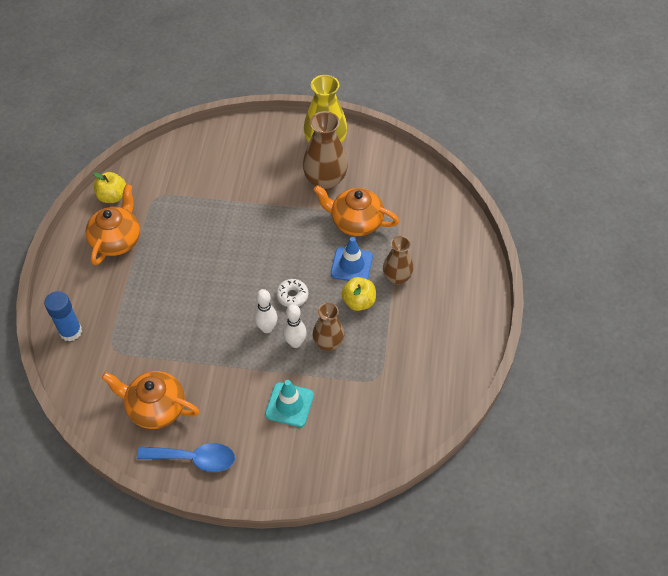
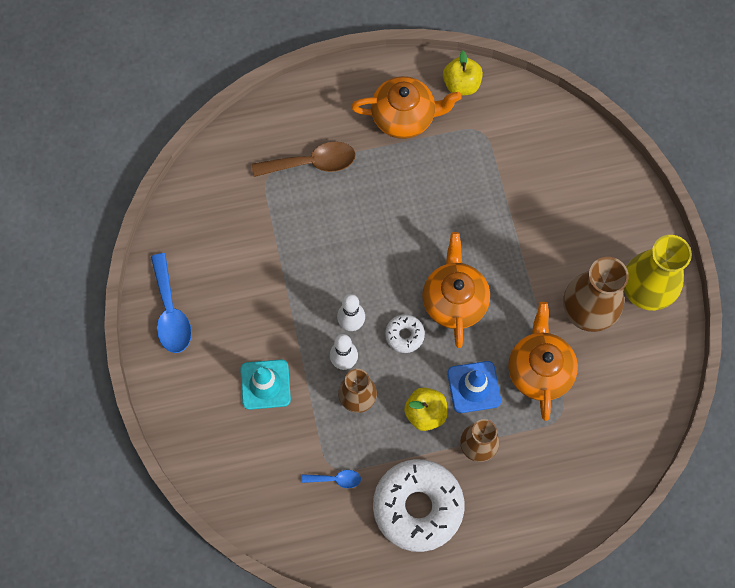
camera: 70 degrees right, 15 degrees up
blue glue stick [44,291,82,341] -> none
orange teapot [102,371,200,429] -> orange teapot moved to [422,232,490,348]
none -> brown spoon [252,142,356,177]
none -> blue spoon [302,470,361,488]
none -> white donut [373,459,464,552]

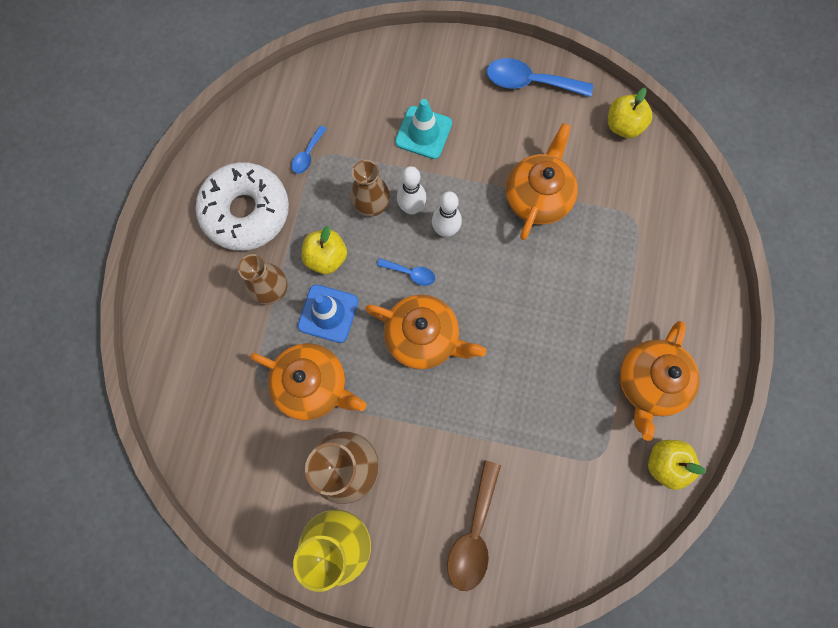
camera: 115 degrees right, 5 degrees up
brown spoon [252,142,356,177] -> brown spoon moved to [447,460,501,591]
white donut [385,314,425,353] -> blue spoon [377,258,435,286]
none -> orange teapot [506,123,578,240]
none -> yellow apple [608,88,653,138]

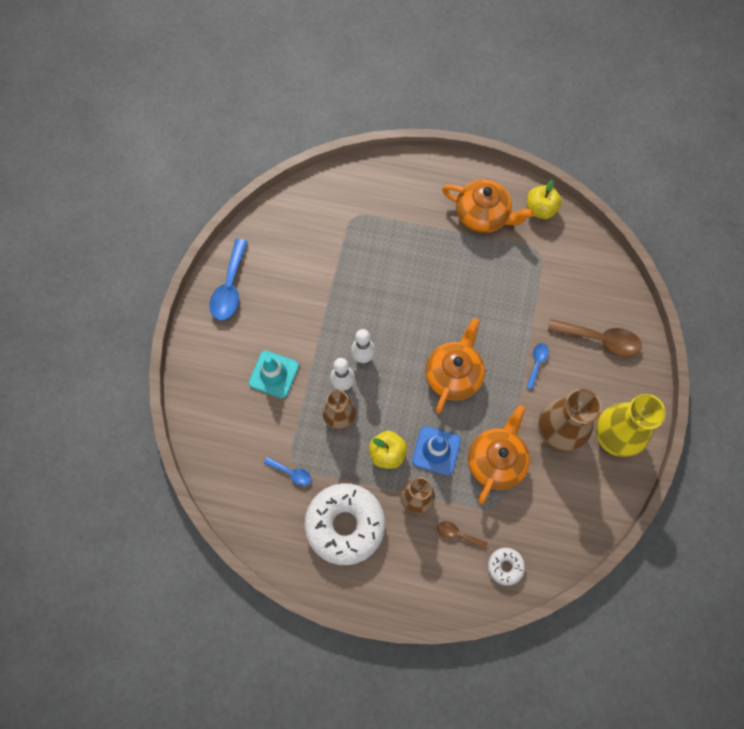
camera: 90 degrees left, 5 degrees down
blue spoon [377,258,435,286] -> blue spoon moved to [526,343,549,390]
orange teapot [506,123,578,240] -> none
yellow apple [608,88,653,138] -> none
none -> brown spoon [437,521,488,549]
none -> white donut [488,548,525,585]

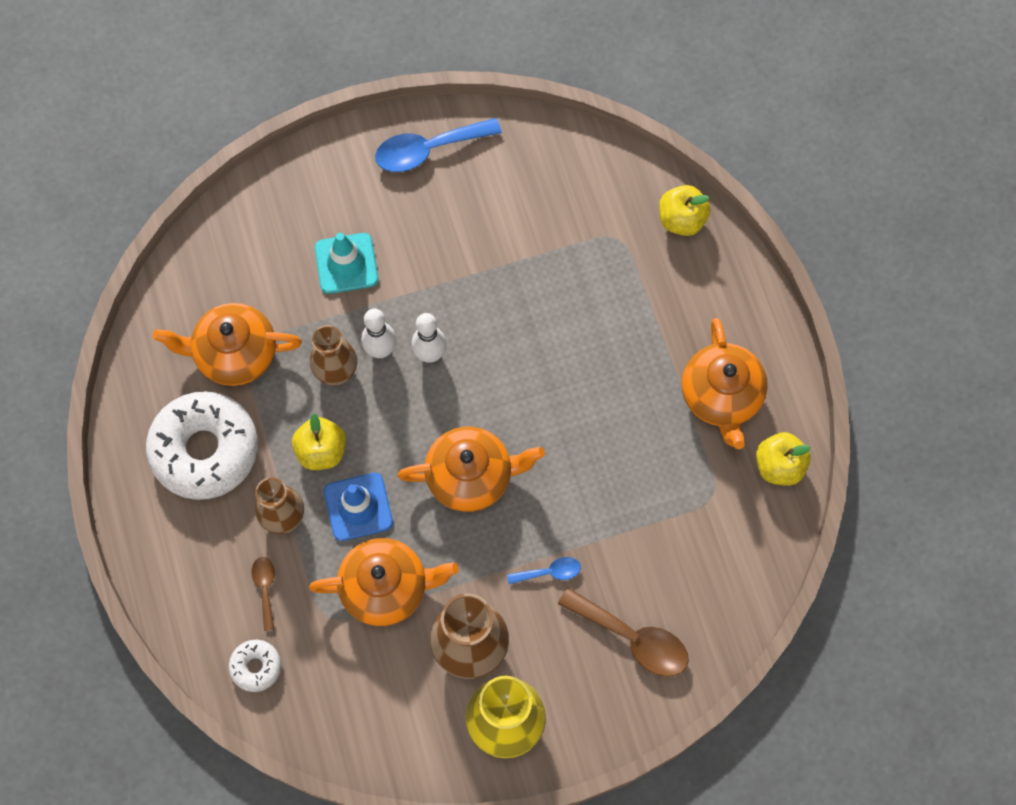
camera: 60 degrees right, 0 degrees up
blue spoon [264,457,311,486] -> orange teapot [153,303,302,386]
brown spoon [548,319,642,357] -> brown spoon turned 45 degrees counterclockwise [558,588,689,677]
none -> yellow apple [659,185,711,236]

